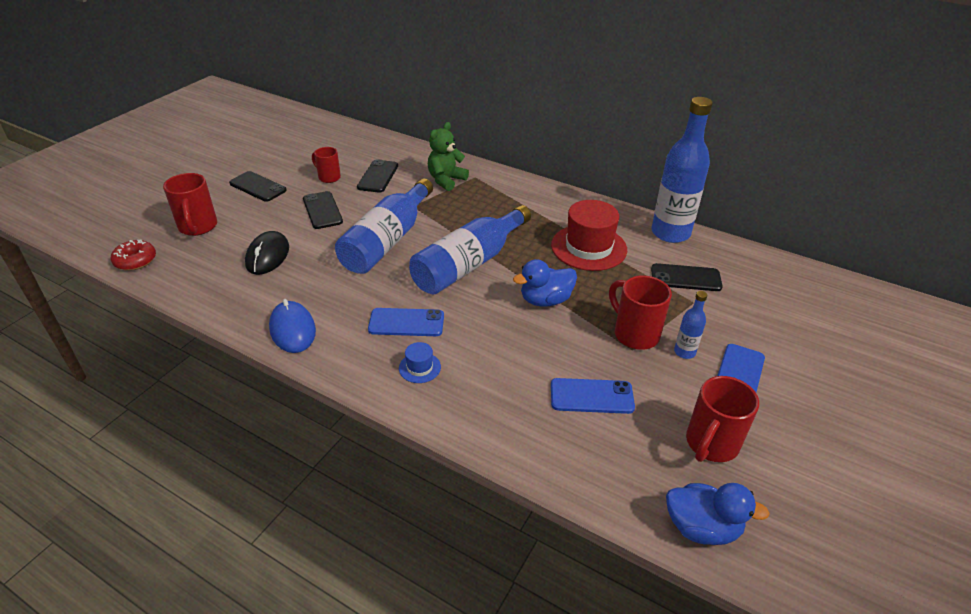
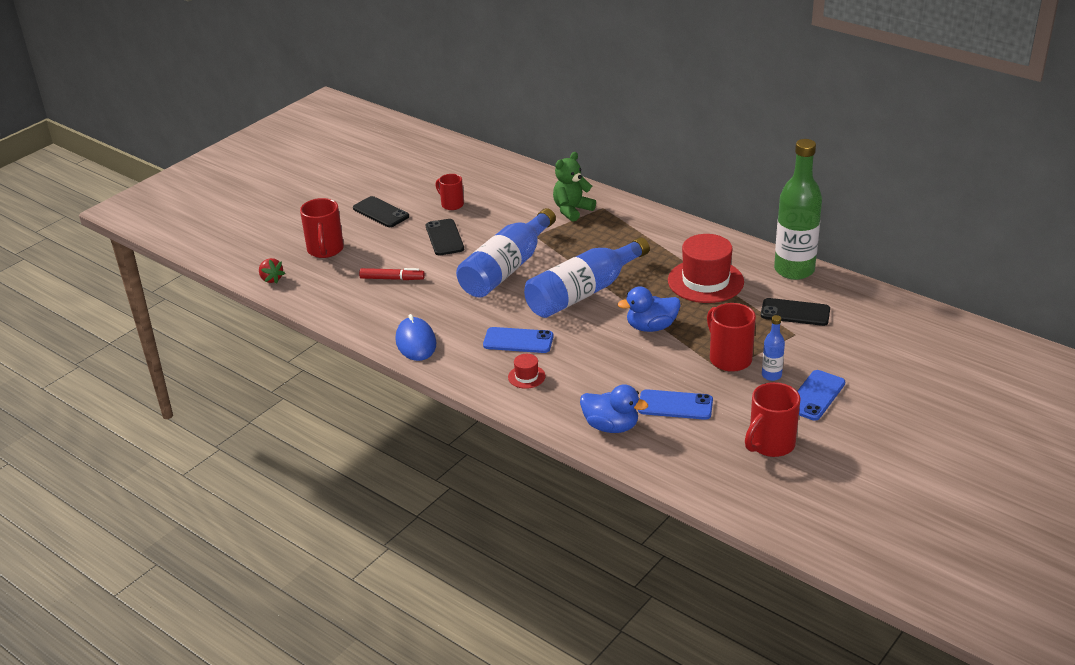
camera: 10 degrees right, 5 degrees down
red donut [111,240,156,271] -> red strawberry [259,258,285,284]
black mouse [245,231,289,275] -> red marker [359,268,425,280]
black phone [357,159,398,193] -> none
blue hat [399,342,441,383] -> red hat [508,354,546,389]
blue bottle [651,97,713,243] -> green bottle [774,139,822,280]
blue duck [666,483,770,545] -> blue duck moved to [580,384,648,433]

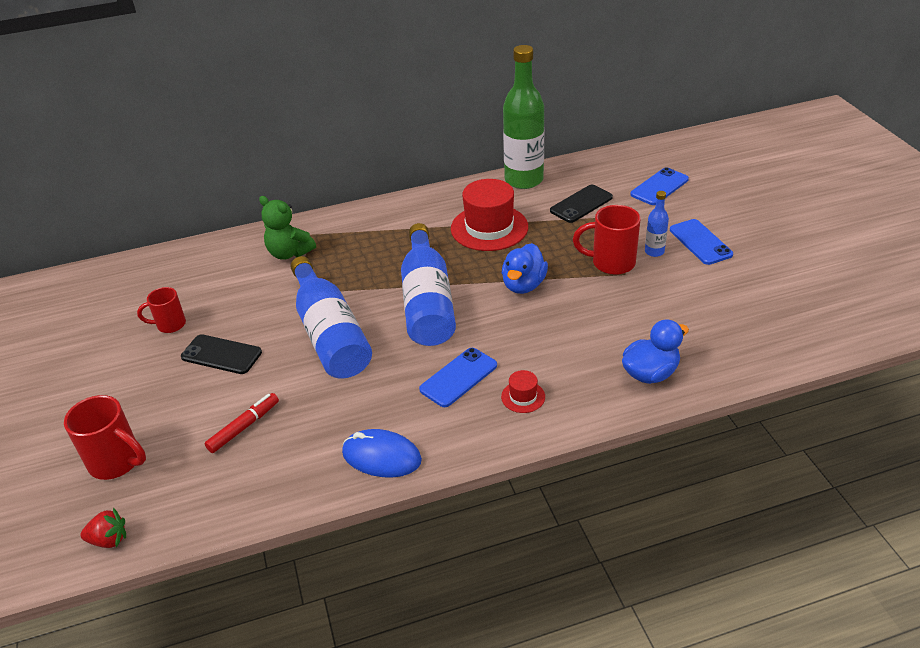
camera: 55 degrees left, 5 degrees up
black phone [353,196,409,227] -> none
green teddy bear [553,152,596,222] -> green teddy bear turned 45 degrees counterclockwise [259,196,316,260]
blue phone [638,389,713,420] -> blue phone moved to [630,167,689,205]
red mug [745,382,801,457] -> none

